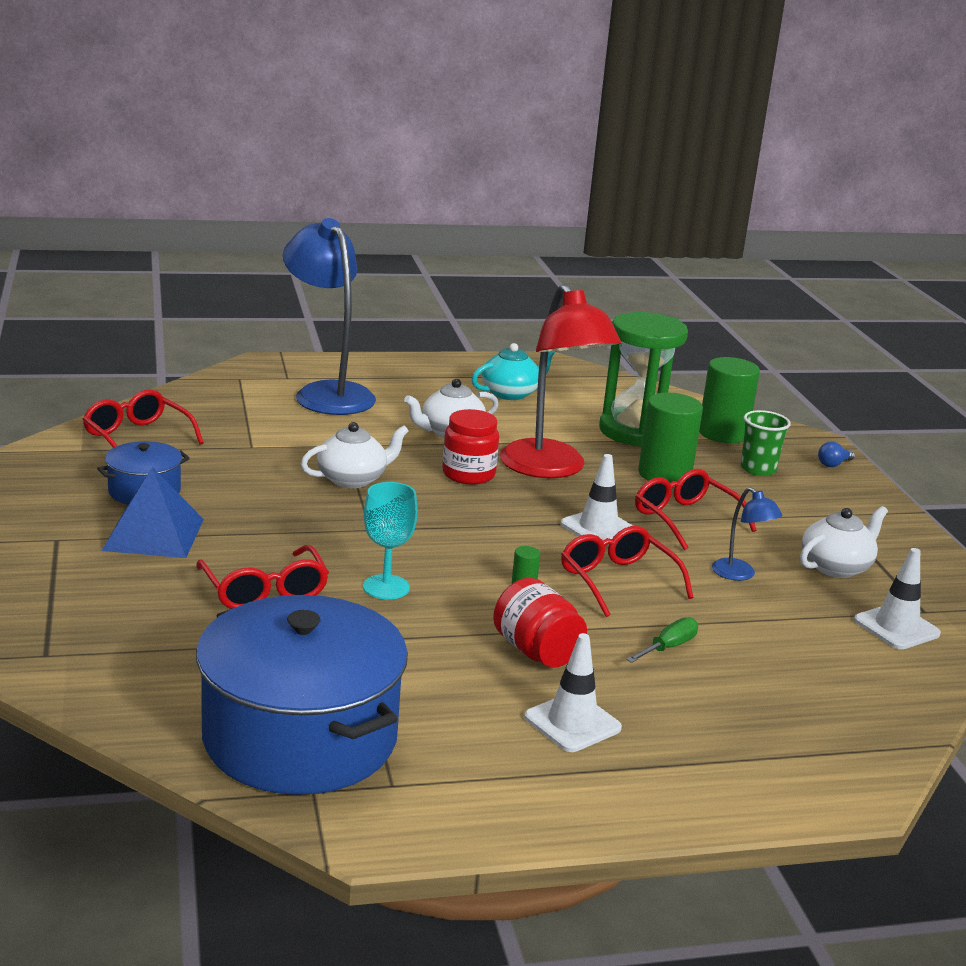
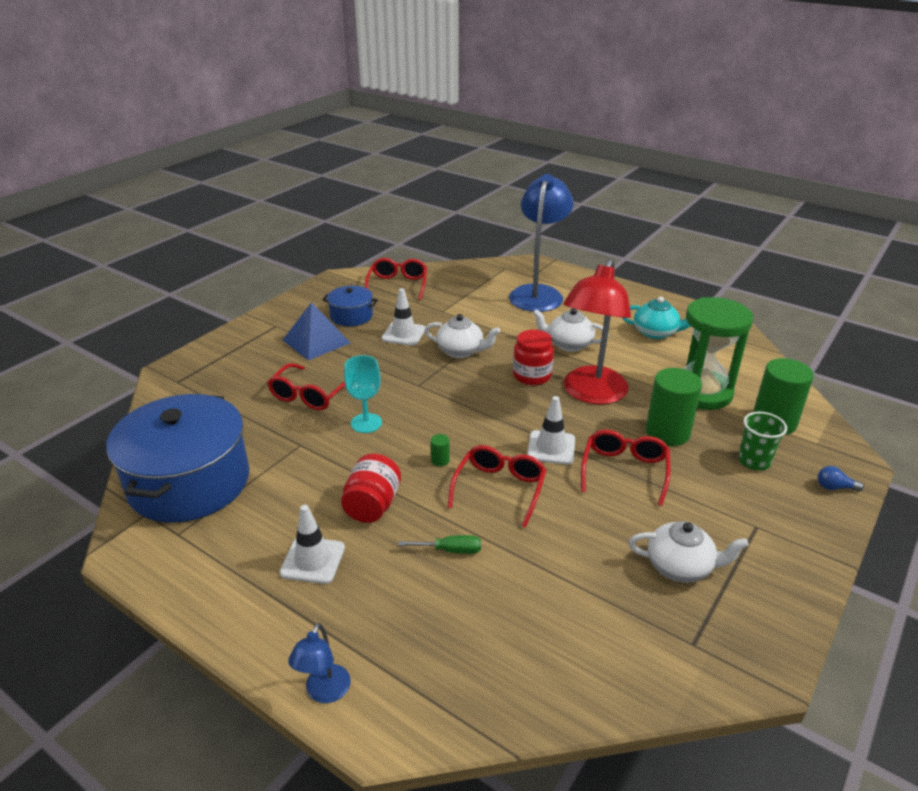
camera: 50 degrees right, 10 degrees up
blue lamp [712,487,783,581] -> blue lamp moved to [288,623,351,703]
white traffic cone [854,548,941,649] -> white traffic cone moved to [381,288,425,346]

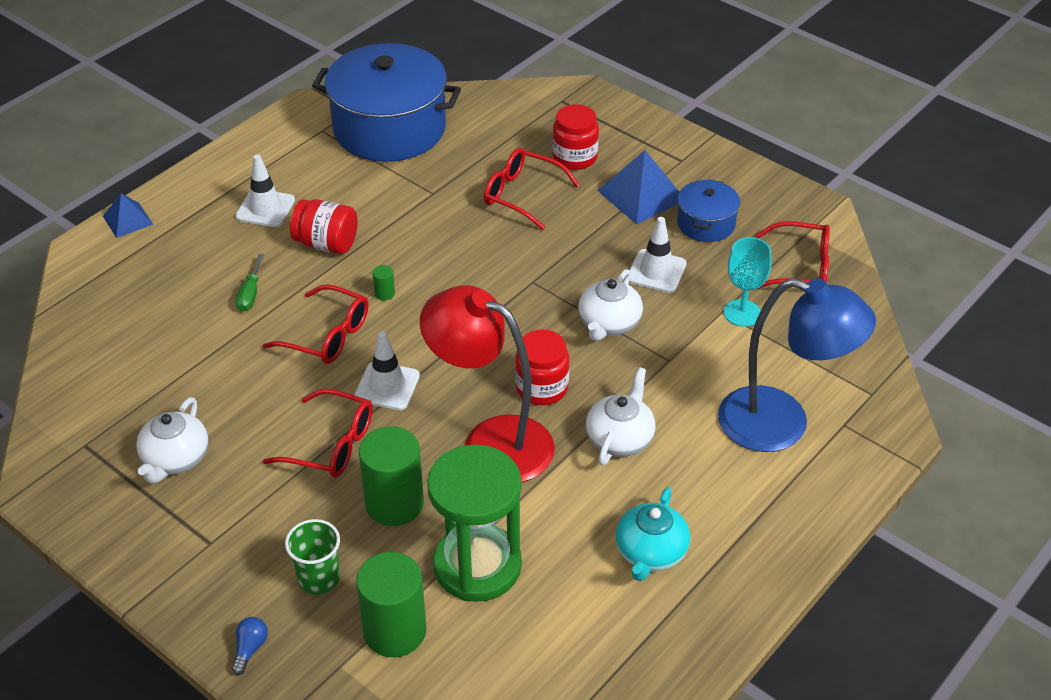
camera: 95 degrees right, 10 degrees up
blue lamp [288,623,351,703] -> blue pyramid [103,193,153,238]
turquoise goblet [344,355,382,433] -> turquoise goblet moved to [724,237,772,327]
none -> red jar [552,104,599,170]

